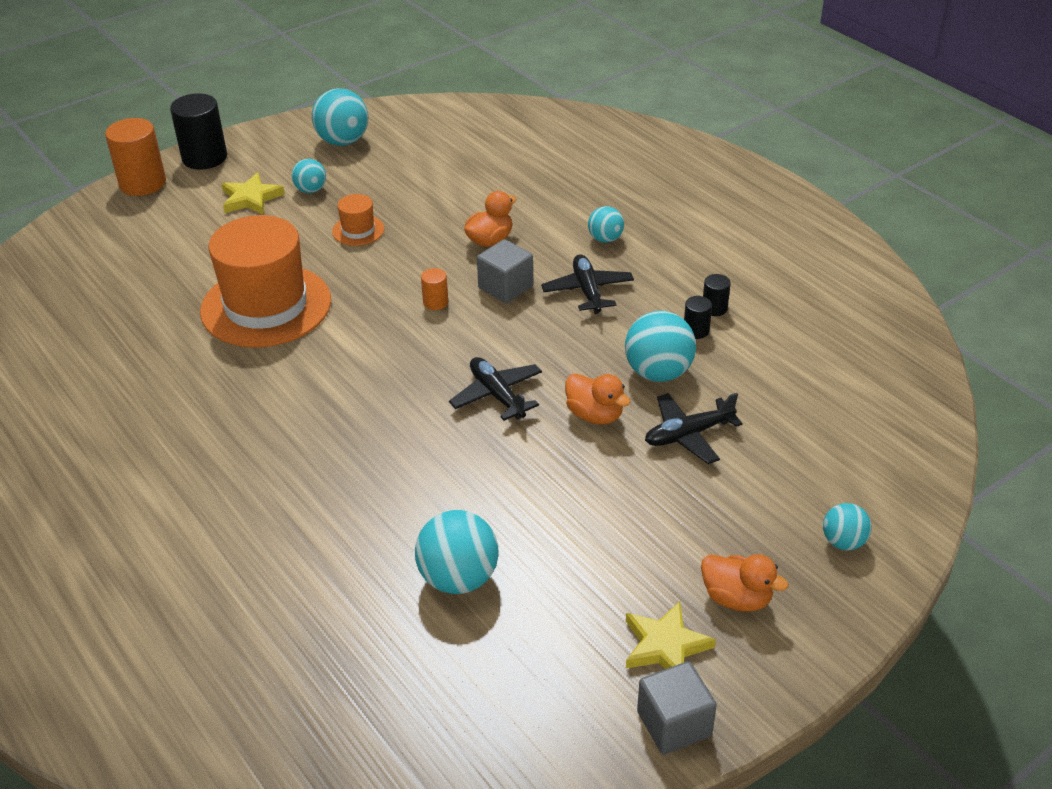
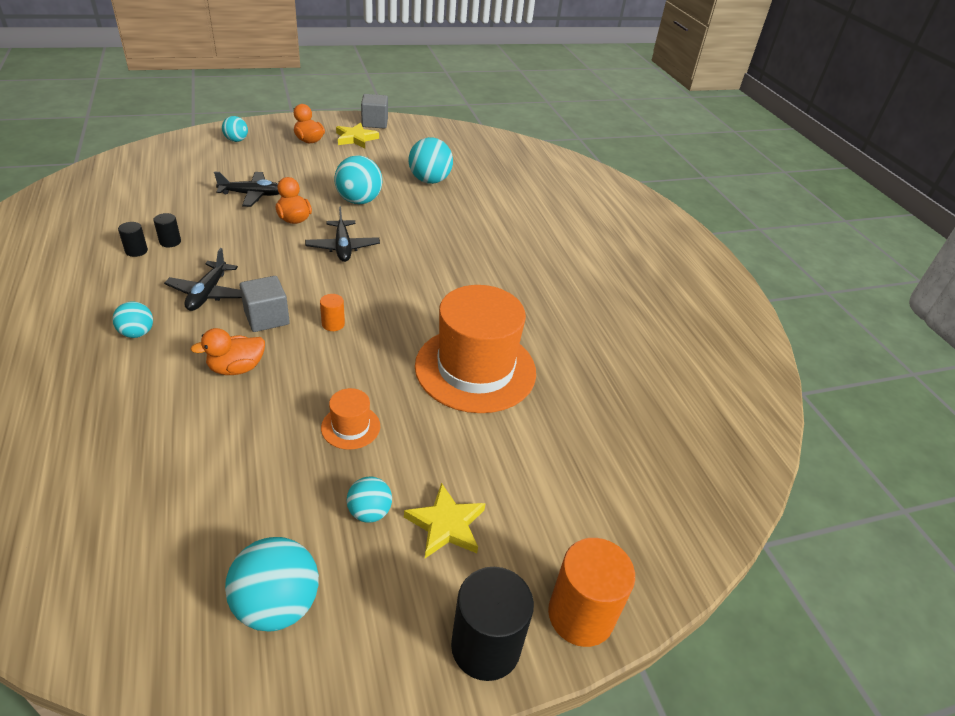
camera: 165 degrees left, 0 degrees up
turquoise ball [625,311,696,382] -> turquoise ball moved to [334,155,382,204]

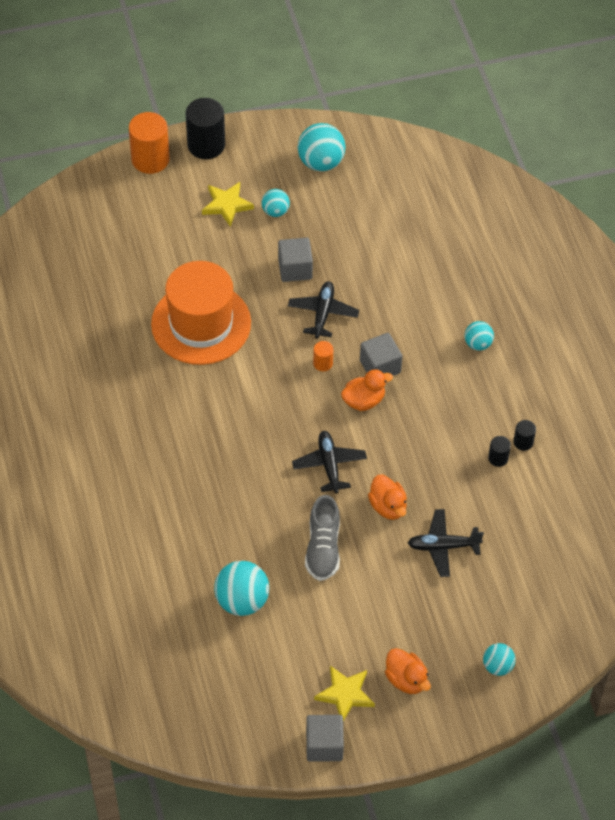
camera: 175 degrees left, 15 degrees up
black plane [164,248,242,311] -> black plane moved to [288,281,359,338]
orange duck [190,328,265,375] -> orange duck moved to [341,369,393,411]
orange hat [321,388,380,450] -> grey cube [278,238,313,282]
turquoise ball [334,155,382,204] -> grey shoe [305,495,340,581]

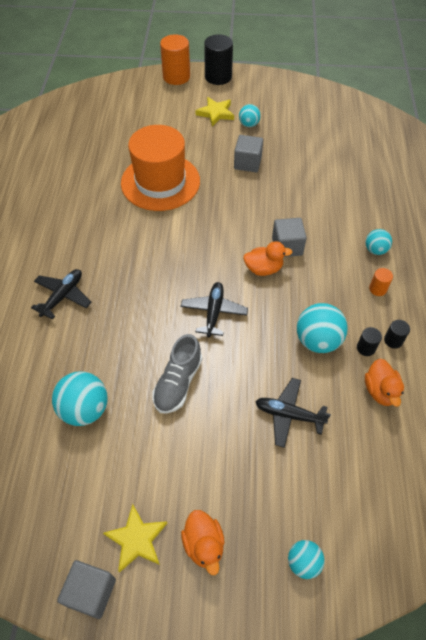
camera: 20 degrees right, 0 degrees up
black plane [288,281,359,338] -> black plane moved to [31,269,91,320]
turquoise ball [298,123,346,171] -> turquoise ball moved to [297,303,348,353]
orange cylinder [313,341,333,371] -> orange cylinder moved to [369,268,393,296]
orange duck [368,475,407,520] -> orange duck moved to [365,359,404,407]

